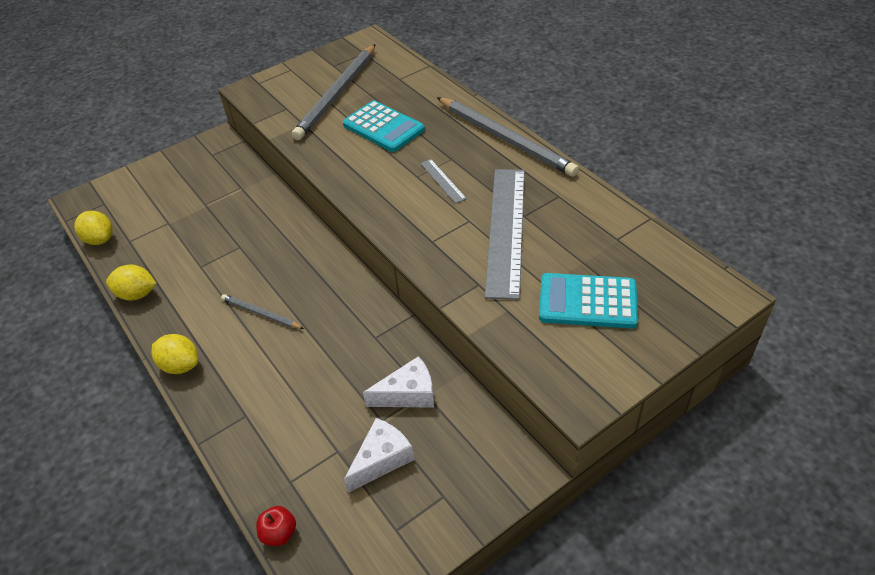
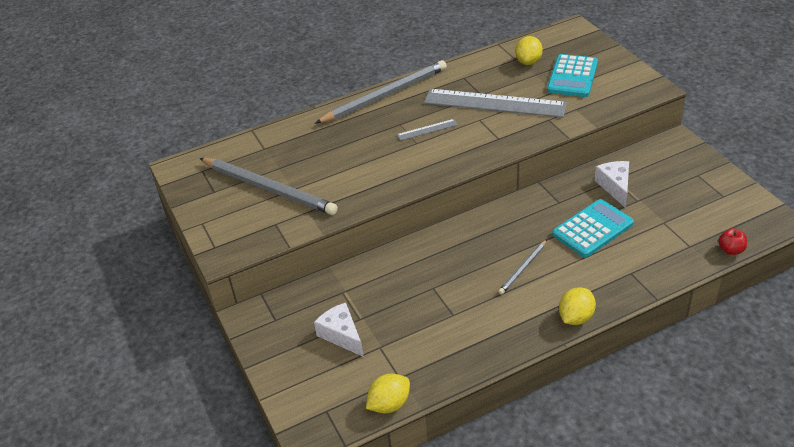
camera: 80 degrees left, 5 degrees down
yellow lemon [106,264,157,301] -> yellow lemon moved to [515,36,543,65]
turquoise calculator [343,101,425,152] -> turquoise calculator moved to [552,199,634,257]
white cheese [344,418,414,493] -> white cheese moved to [314,303,364,357]

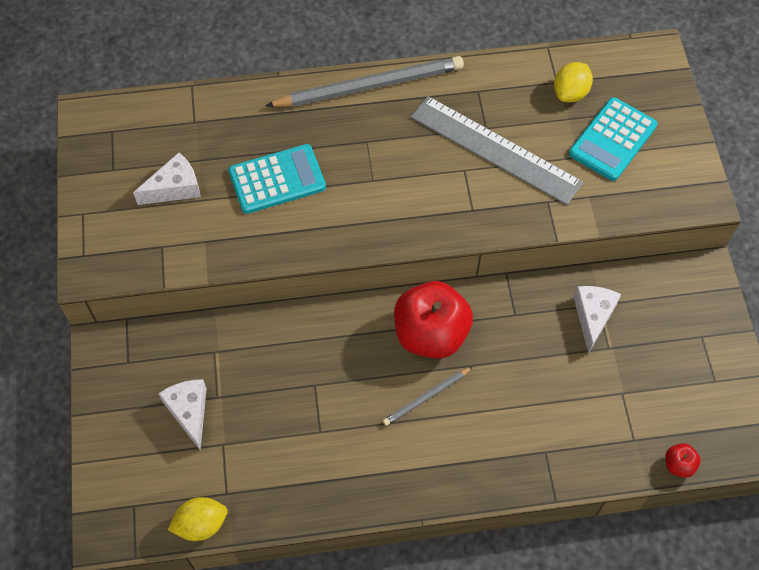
camera: 15 degrees right, 20 degrees up
grey pencil [200,158,338,215] -> white cheese [133,152,201,205]
grey ruler [397,119,458,141] -> none
turquoise calculator [552,199,634,257] -> turquoise calculator moved to [228,144,326,214]
yellow lemon [559,287,596,325] -> none
none -> red apple [394,281,473,358]

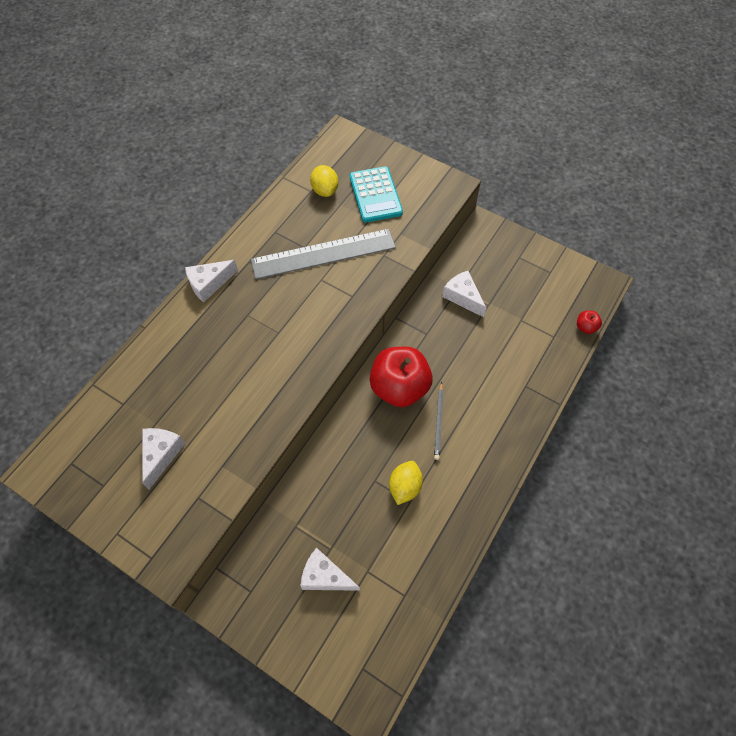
camera: 50 degrees left, 0 degrees up
yellow lemon [168,497,228,541] -> yellow lemon moved to [389,461,423,505]
turquoise calculator [228,144,326,214] -> none
grey pencil [265,56,464,107] -> white cheese [185,260,238,302]

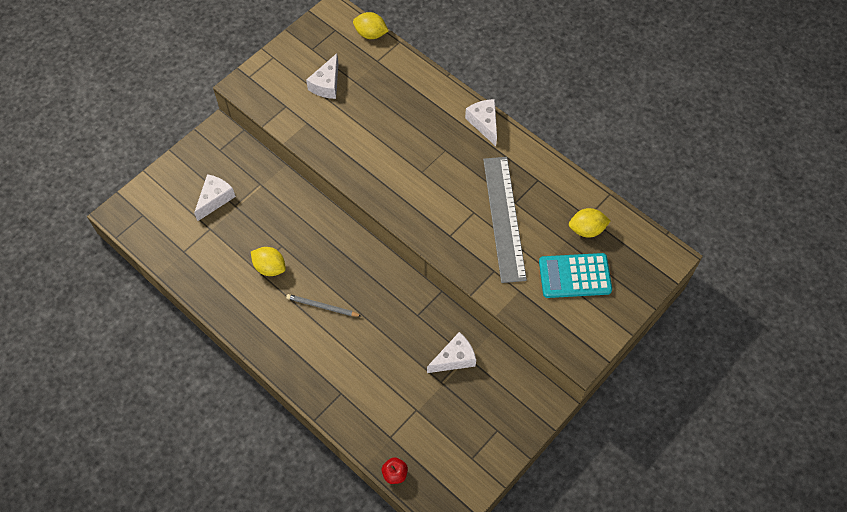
camera: 100 degrees right, 0 degrees up
white cheese [142,428,185,489] -> white cheese turned 90 degrees clockwise [306,53,338,99]
red apple [370,347,433,407] -> none
none -> yellow lemon [353,12,388,39]

